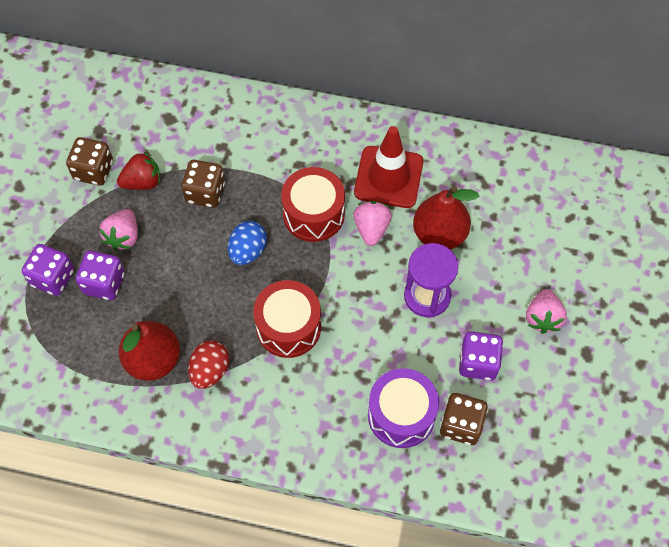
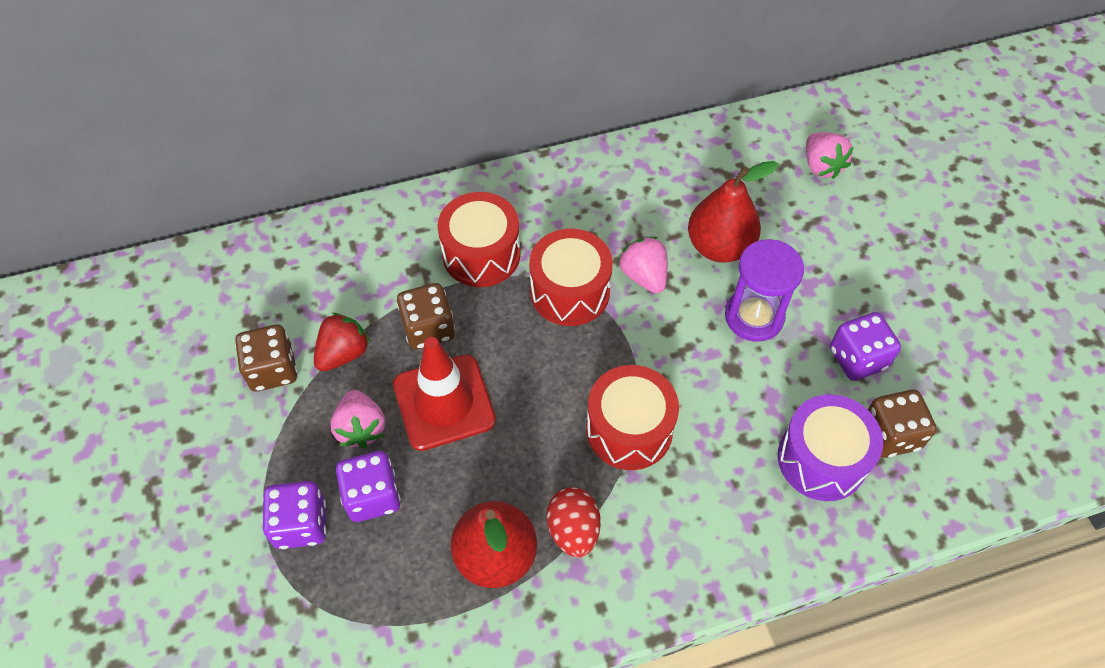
camera: 30 degrees left, 5 degrees down
blue egg [228,221,267,265] -> none
red traffic cone [354,126,423,208] -> red traffic cone moved to [393,337,496,451]
pink strawberry [526,289,567,334] -> pink strawberry moved to [806,132,854,179]
none -> red drum [437,192,520,287]

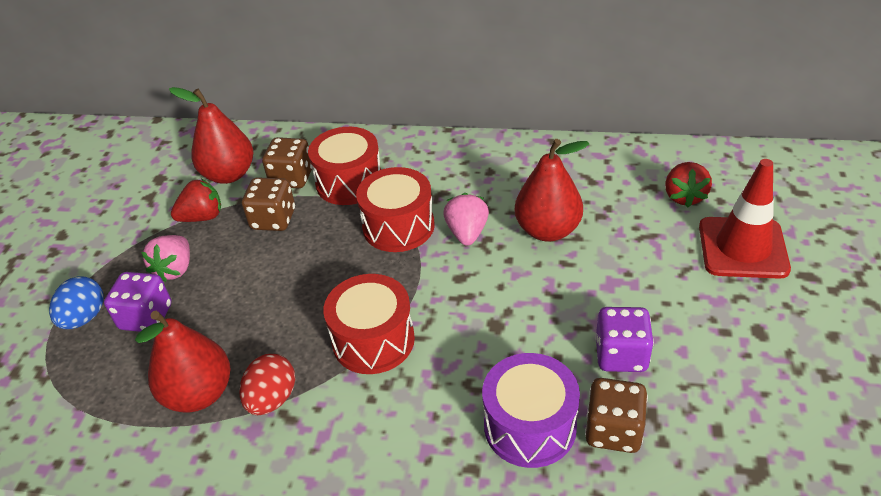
camera: 30 degrees right, 15 degrees down
brown dice [235,324,297,392] -> brown dice moved to [262,137,313,188]
purple dice [263,481,326,549] -> blue egg [49,276,104,329]
red traffic cone [393,337,496,451] -> red traffic cone moved to [699,159,791,279]
purple hourglass [725,239,804,342] -> none
pink strawberry [806,132,854,179] -> red strawberry [665,162,712,207]
none -> red pear [169,87,253,184]

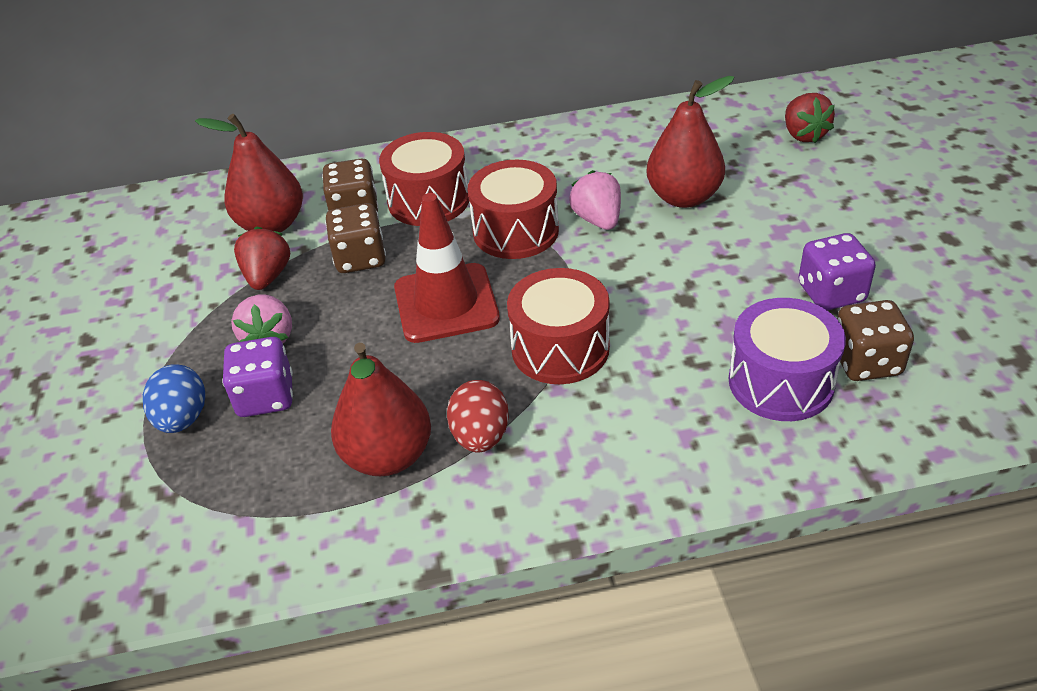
camera: 20 degrees left, 0 degrees up
red strawberry [171,179,221,222] -> red strawberry turned 45 degrees counterclockwise [234,227,290,290]
red traffic cone [699,159,791,279] -> red traffic cone moved to [394,193,500,343]

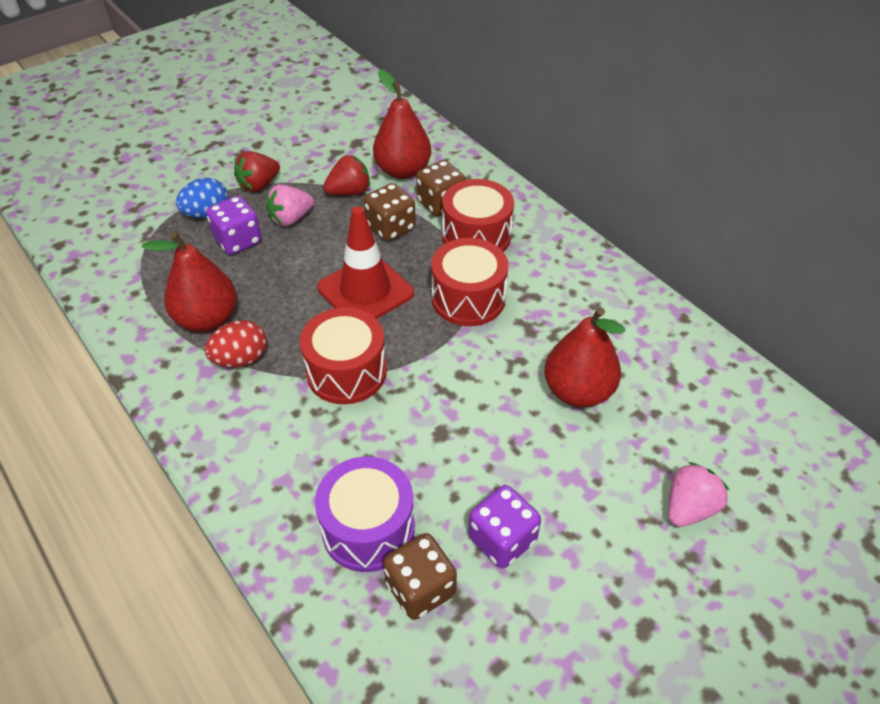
camera: 60 degrees right, 5 degrees up
pink strawberry [569,170,621,230] -> pink strawberry moved to [668,462,729,527]
red strawberry [785,93,835,143] -> red strawberry moved to [234,151,280,192]

